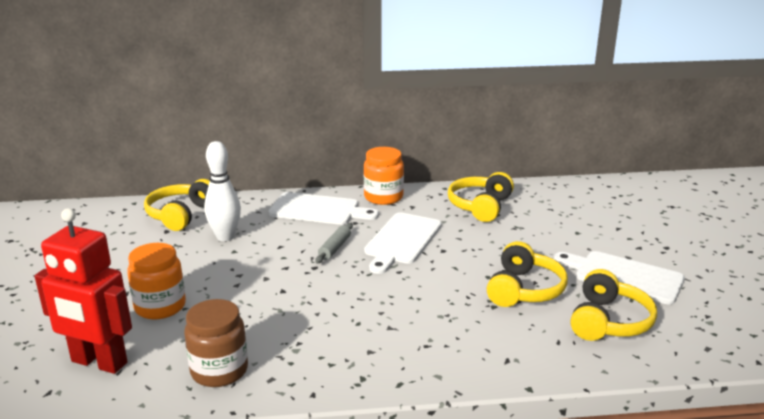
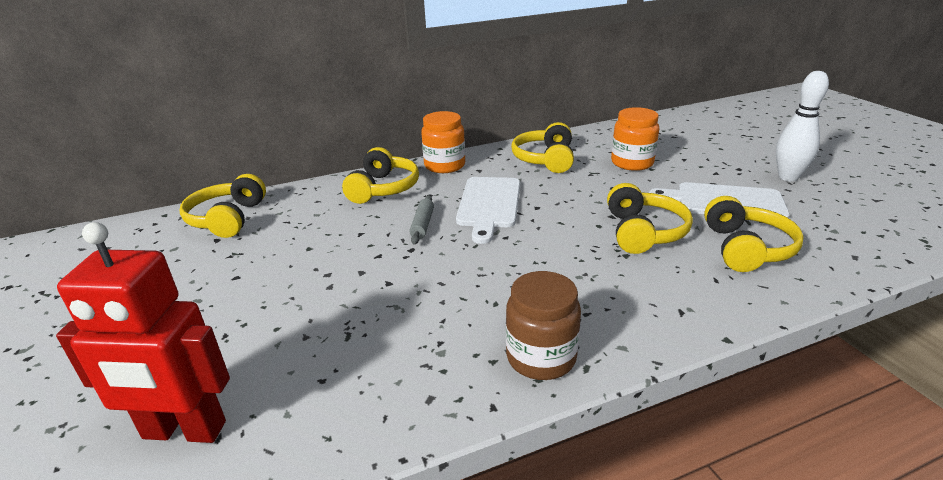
camera: 15 degrees left, 5 degrees up
orange jar [127,243,186,319] -> orange jar moved to [611,107,660,171]
brown jar [184,299,248,387] -> brown jar moved to [506,271,581,380]
white bowling pin [204,141,241,241] -> white bowling pin moved to [776,71,829,181]
white cutting board [268,192,379,225] -> yellow headphones [342,147,419,204]

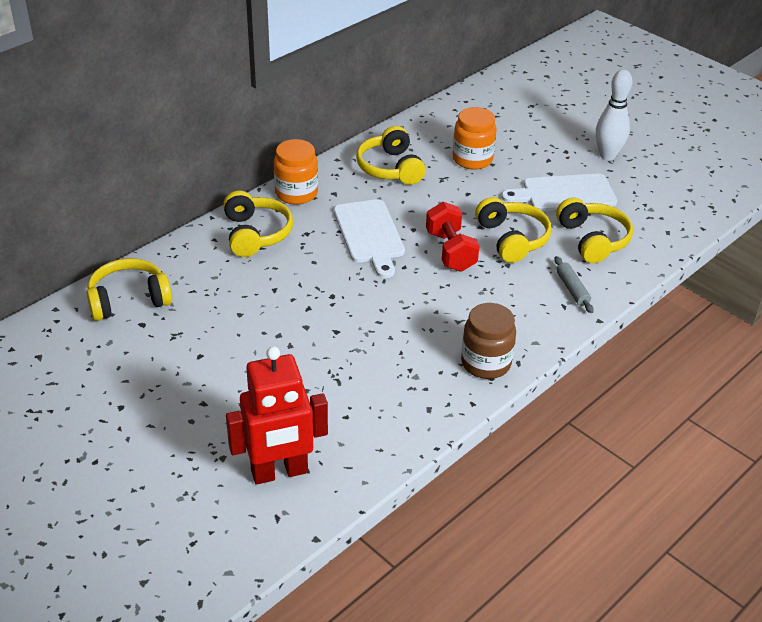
camera: 25 degrees left, 10 degrees up
yellow headphones [179,174,266,238] -> yellow headphones turned 90 degrees clockwise [86,258,172,321]
grey rolling pin [409,195,434,244] -> grey rolling pin moved to [554,256,594,313]
none -> red dumbbell [426,202,480,272]

